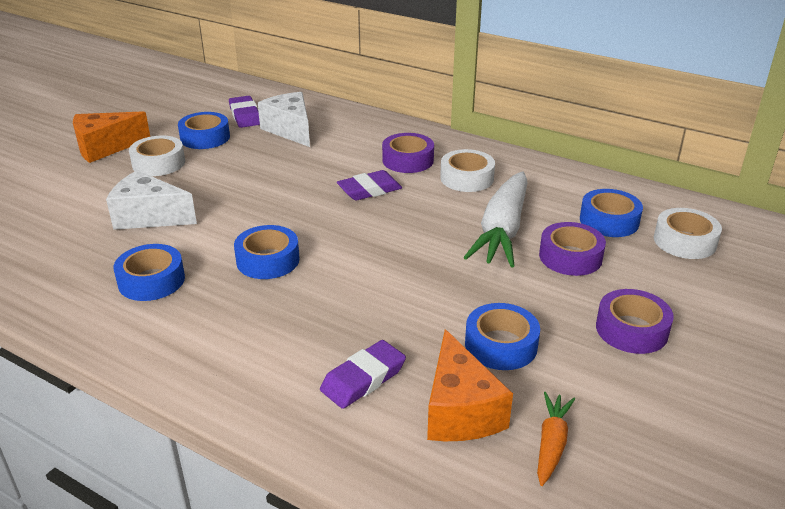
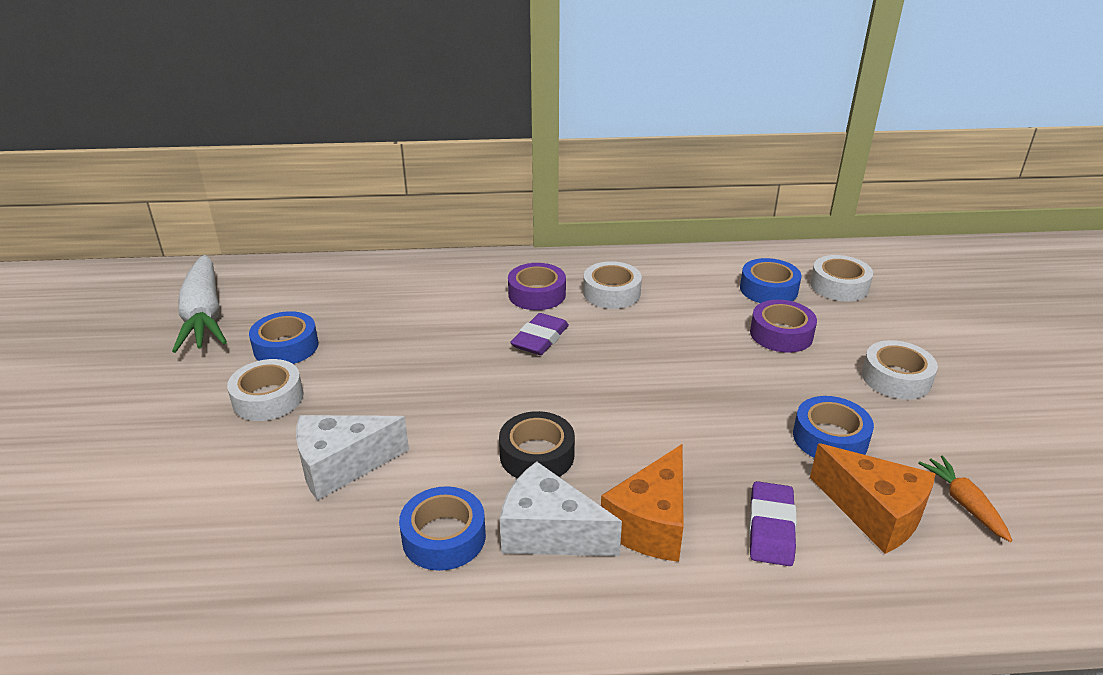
camera: 35 degrees left, 0 degrees up
orange cheese [73,111,150,163] -> orange cheese moved to [601,444,684,562]
purple eraser [229,96,260,128] -> none
blue tape [234,225,300,279] -> black tape [499,411,575,478]
white cheese [258,92,310,147] -> white cheese moved to [500,461,622,556]
white carrot [463,171,528,268] -> white carrot moved to [172,255,227,353]
purple tape [596,289,674,354] -> white tape [862,340,938,399]

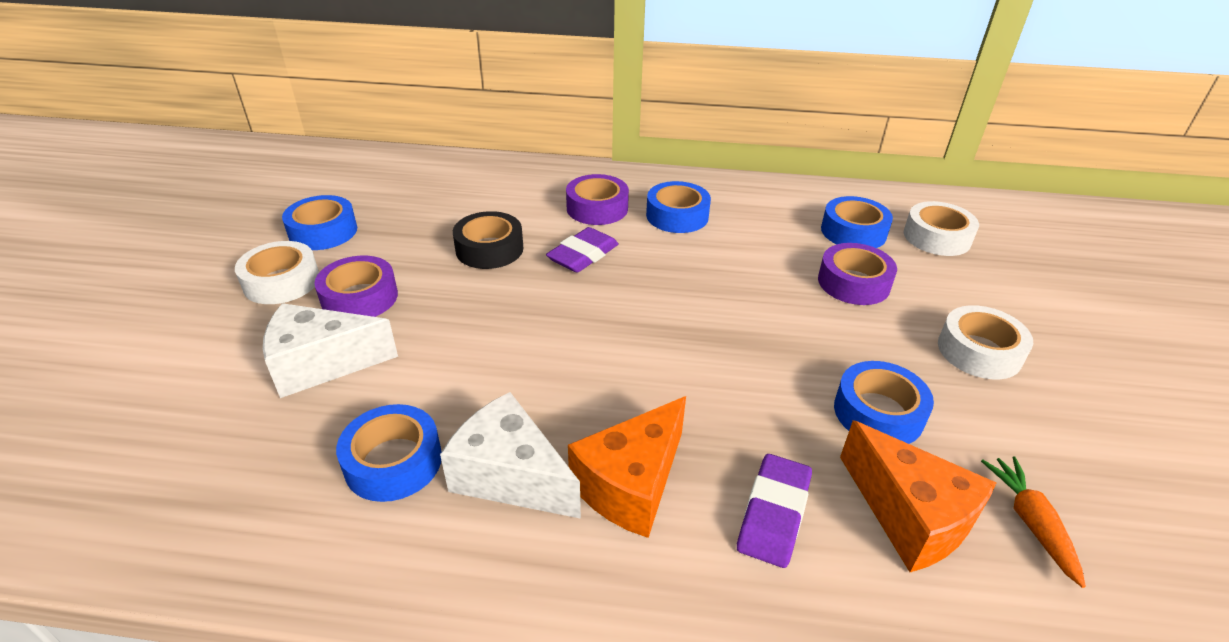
camera: 10 degrees right, 5 degrees up
white carrot [172,255,227,353] -> none
black tape [499,411,575,478] -> black tape moved to [453,211,523,269]
white tape [583,261,642,309] -> blue tape [646,181,711,233]
none -> purple tape [314,256,398,317]

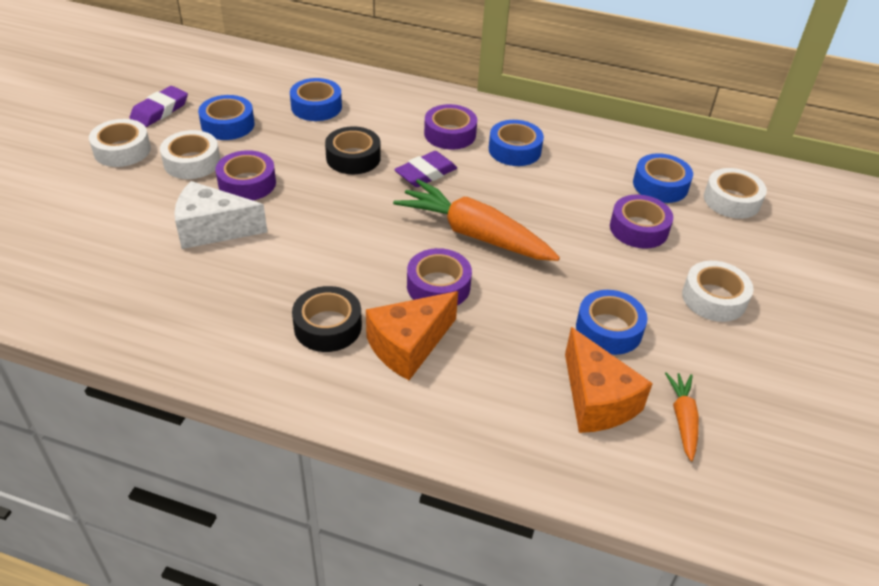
camera: 10 degrees right, 5 degrees up
blue tape [336,404,441,502] -> blue tape moved to [290,78,342,121]
white cheese [440,392,581,519] -> black tape [292,286,362,352]
purple eraser [737,454,812,568] -> purple eraser moved to [129,86,188,127]
none -> white tape [89,119,151,167]
none -> orange carrot [393,179,560,261]
none -> purple tape [407,248,472,305]

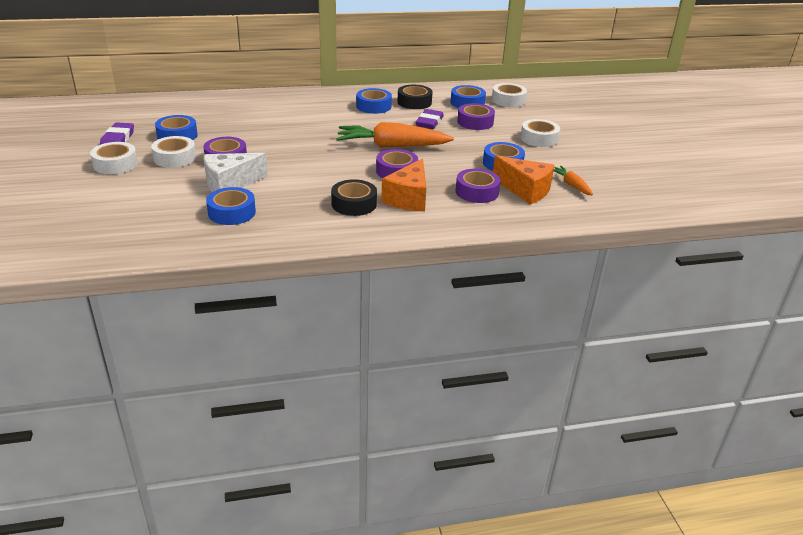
camera: 30 degrees left, 10 degrees down
blue tape [290,78,342,121] -> blue tape moved to [206,187,256,225]
black tape [325,127,381,174] -> black tape moved to [397,85,433,109]
purple eraser [394,151,457,187] -> purple eraser moved to [416,109,444,129]
purple tape [424,104,477,150] -> purple tape moved to [456,168,501,203]

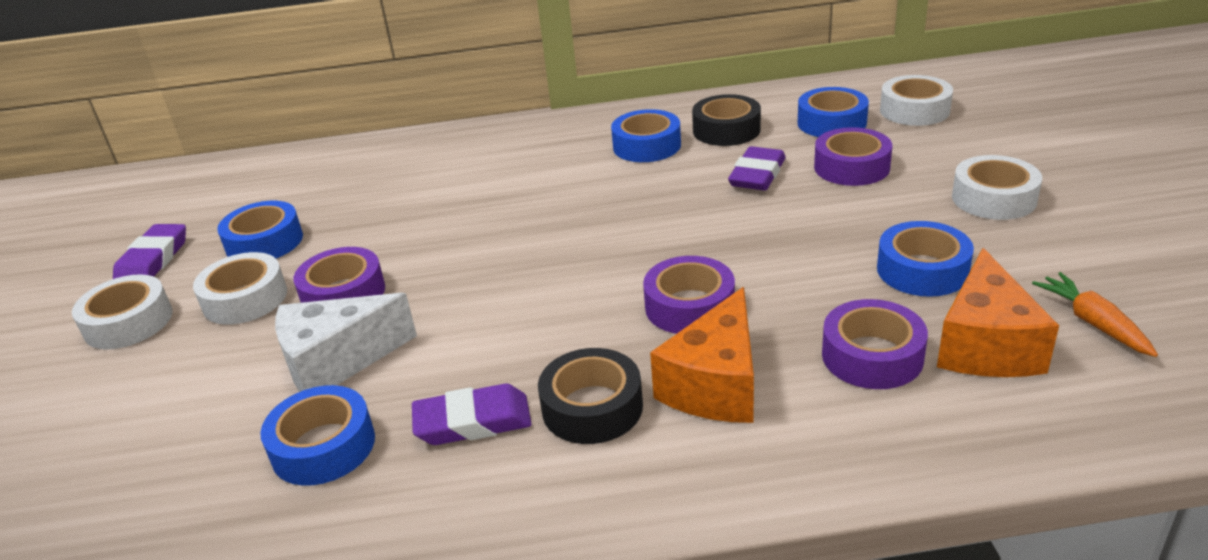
camera: 10 degrees right, 0 degrees up
orange carrot [336,122,454,147] -> none
orange cheese [493,156,554,204] -> orange cheese turned 60 degrees clockwise [937,248,1059,377]
none -> purple eraser [412,384,532,445]

